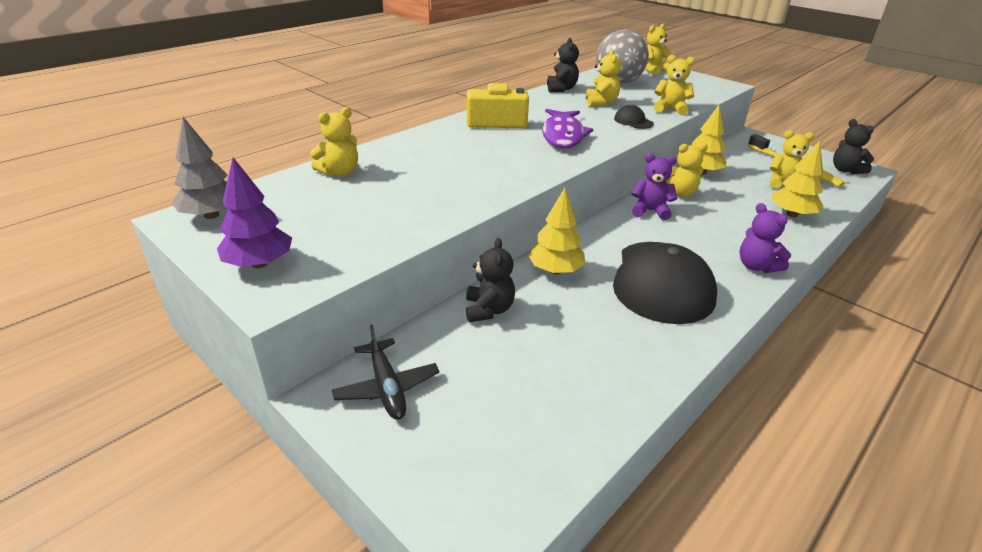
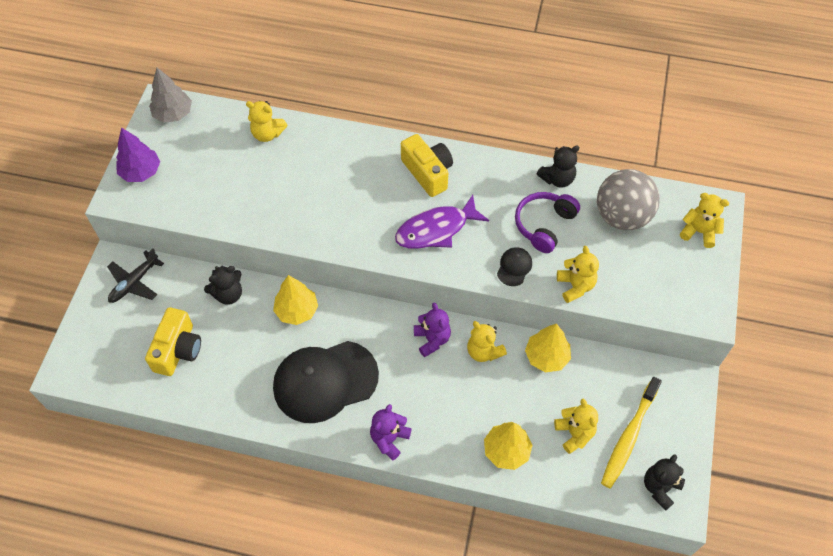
camera: 60 degrees right, 25 degrees up
yellow teddy bear [586,49,621,107] -> purple headphones [515,192,580,253]
none -> yellow camera [145,307,201,376]

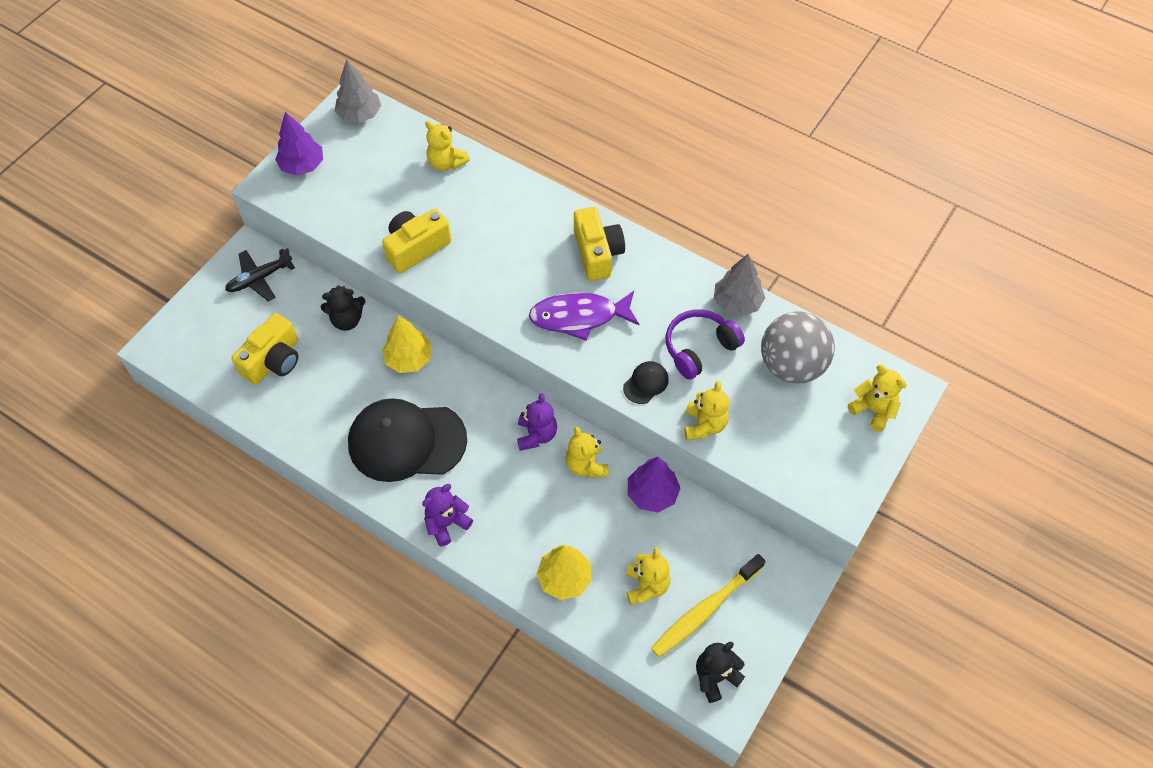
camera: 20 degrees right, 0 degrees up
yellow tree [525,324,571,372] -> purple tree [628,457,681,512]
black teddy bear [537,145,579,188] -> grey tree [714,254,765,316]
none -> yellow camera [382,208,451,273]

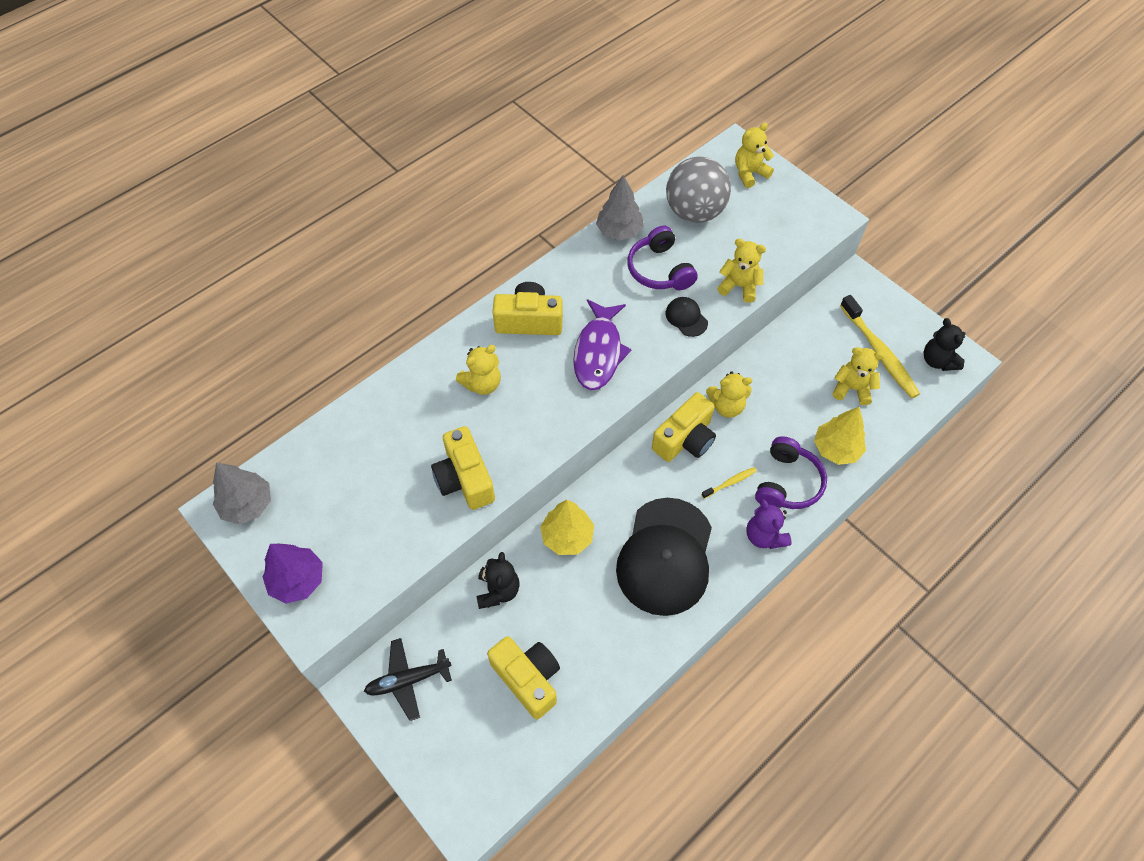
camera: 75 degrees left, 0 degrees up
black plane [225,248,295,301] -> black plane turned 90 degrees clockwise [364,638,452,721]
yellow teddy bear [425,121,470,171] -> yellow teddy bear moved to [456,345,501,395]
purple teddy bear [517,393,557,451] -> yellow camera [652,392,716,462]
purple tree [628,457,681,512] -> none
none -> yellow toothbrush [701,467,757,499]
none -> purple headphones [755,436,827,509]

